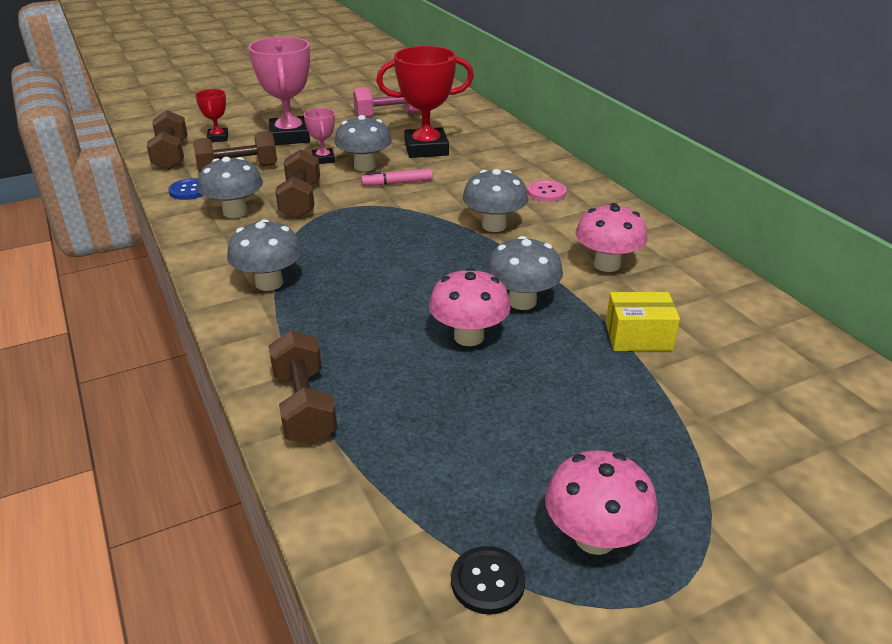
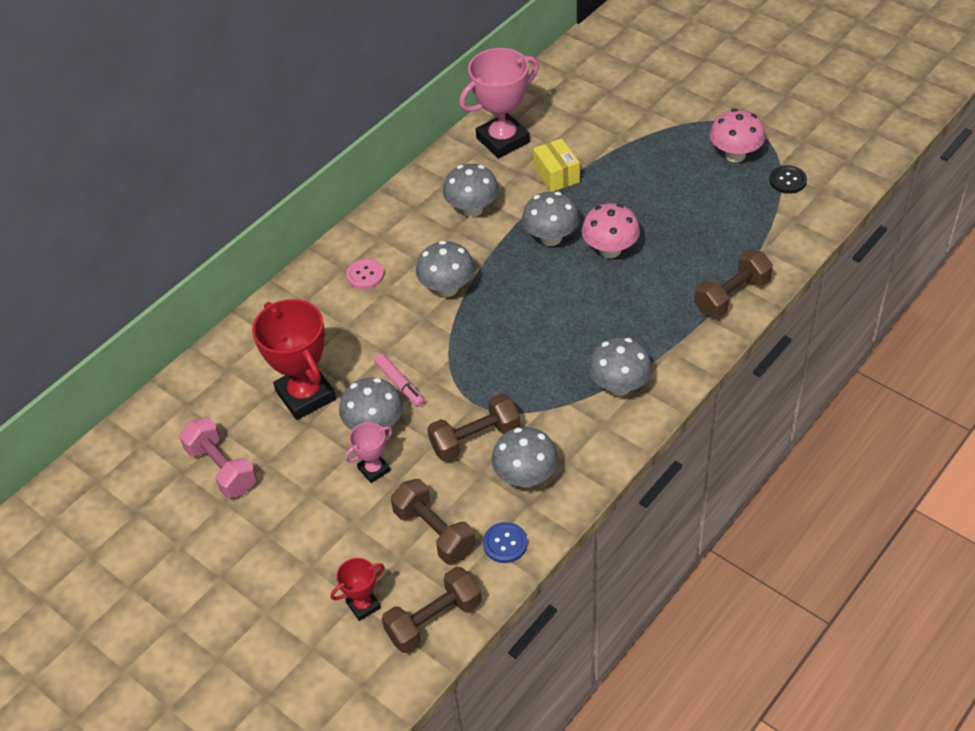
camera: 110 degrees left, 15 degrees up
pink trophy [248,37,310,145] -> pink trophy moved to [459,48,539,158]
pink mushroom [575,203,648,272] -> grey mushroom [443,164,499,217]

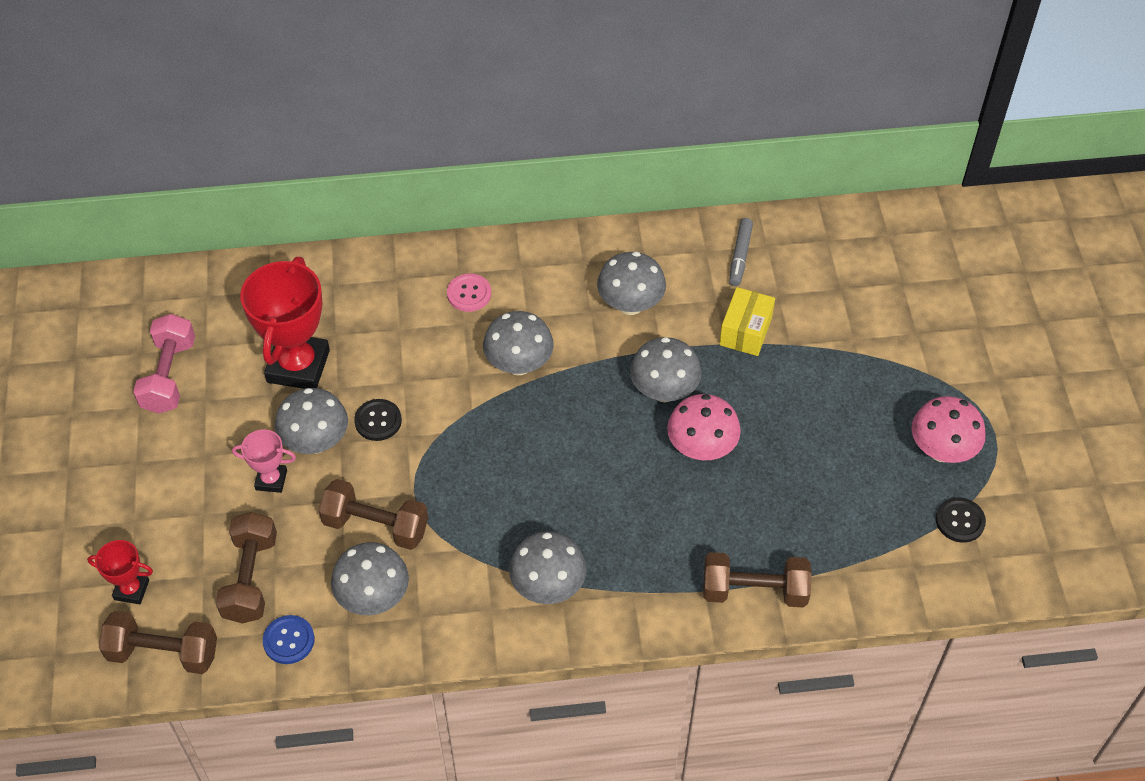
camera: 40 degrees right, 5 degrees up
pink marker [374,354,425,407] -> black button [354,399,402,441]
pink trophy [459,48,539,158] -> grey marker [729,218,753,286]

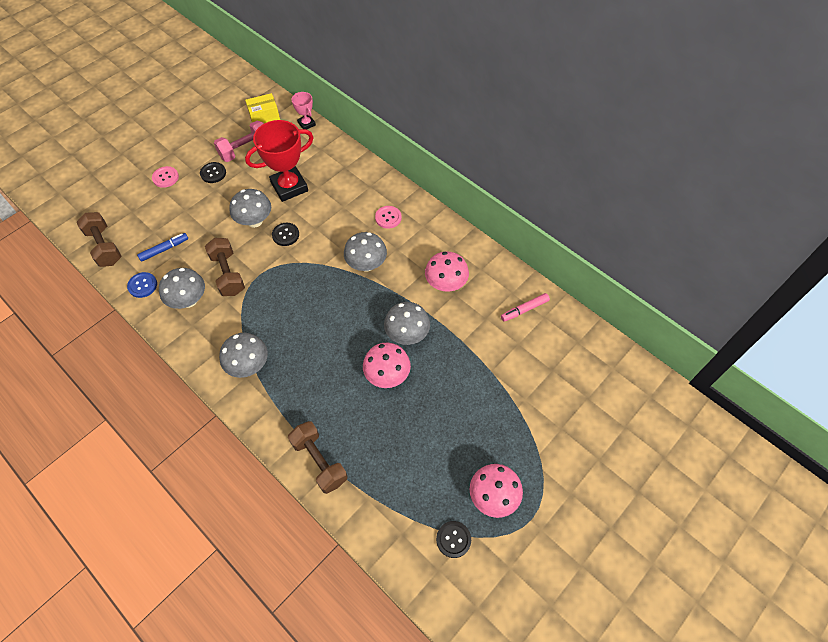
camera: 50 degrees right, 5 degrees up
red trophy [87,540,153,604] -> none
brown dumbbell [216,512,277,623] -> blue marker [137,233,188,262]
pink trophy [232,429,296,493] -> pink trophy moved to [292,92,316,130]
grey mushroom [597,252,666,315] -> pink mushroom [425,251,469,292]
yellow box [719,287,775,356] -> yellow box moved to [245,93,280,124]
grey marker [729,218,753,286] -> pink marker [501,293,550,322]
none -> pink button [152,166,179,188]
none -> black button [200,162,226,183]

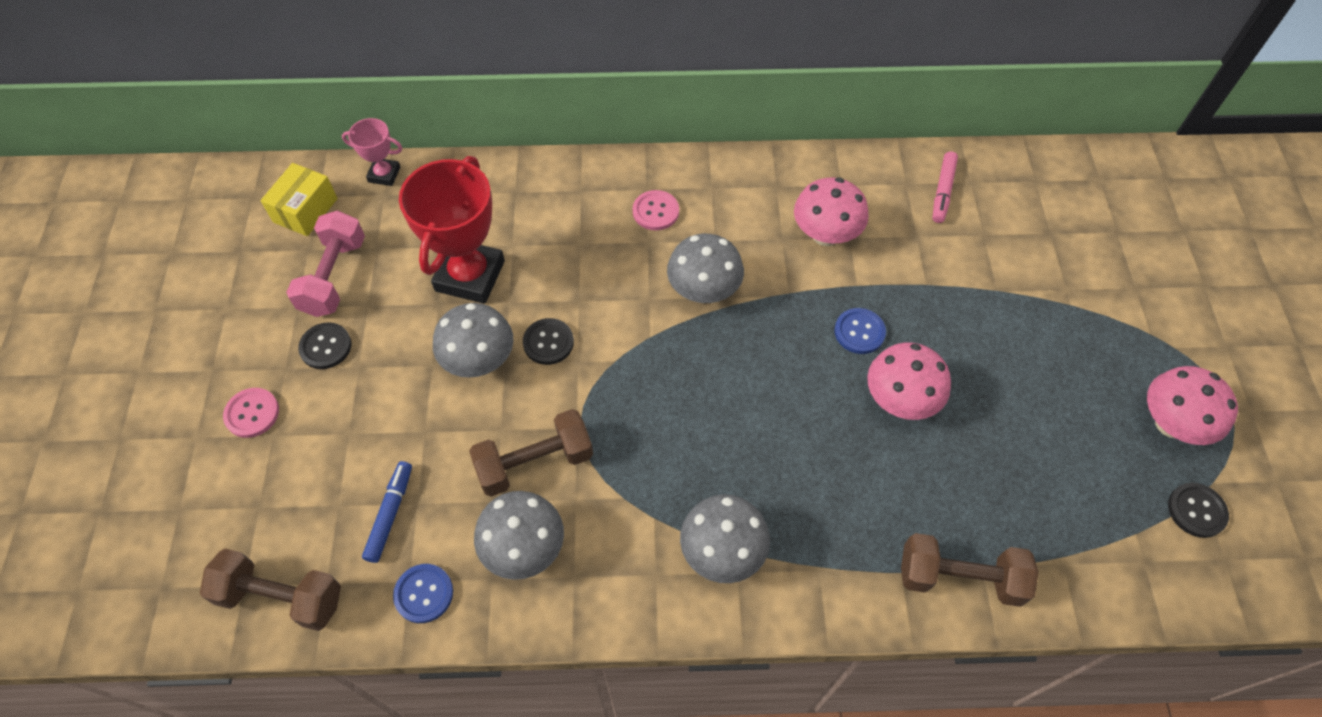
camera: 45 degrees left, 0 degrees up
brown dumbbell [205,238,245,296] -> brown dumbbell turned 45 degrees counterclockwise [469,409,593,496]
grey mushroom [384,302,430,345] -> blue button [834,308,886,354]

